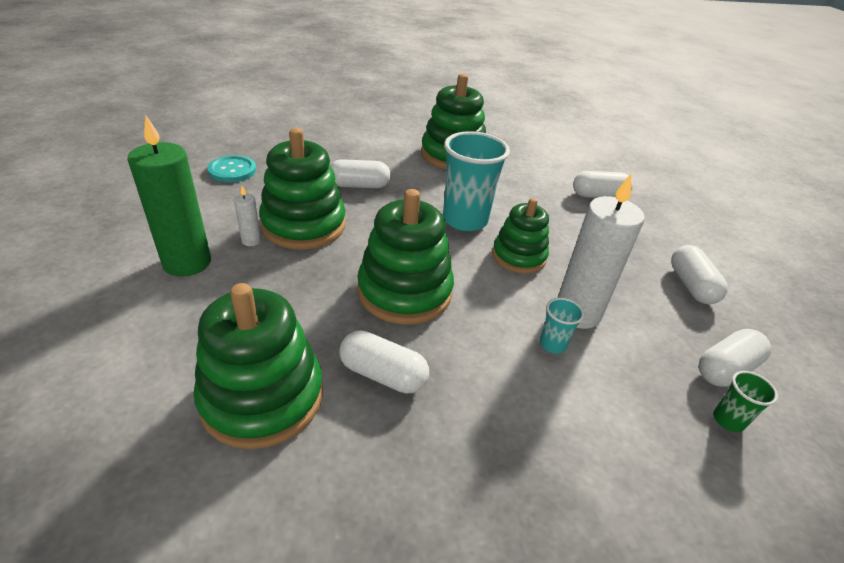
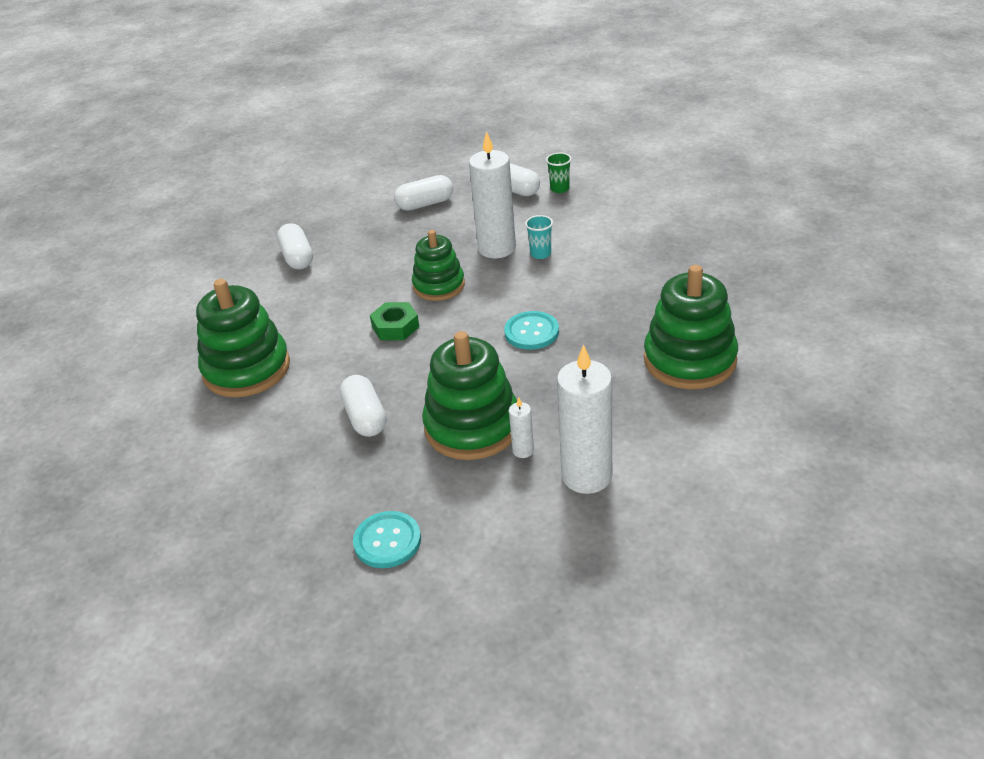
camera: 100 degrees left, 0 degrees up
green candle [127,116,211,277] -> white candle [557,344,612,494]
white capsule [339,331,429,394] -> none
green stacking toy [357,189,454,324] -> turquoise button [504,311,559,350]
turquoise cup [443,131,510,231] -> green nut [370,302,419,340]

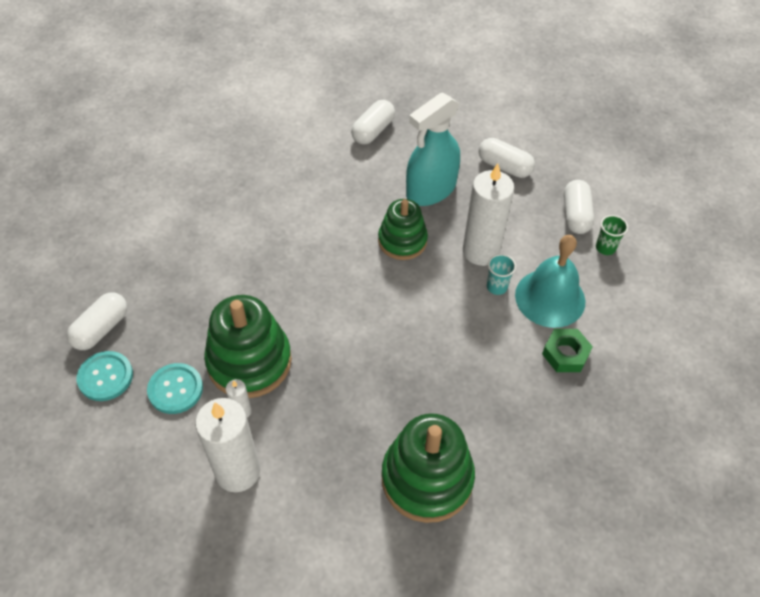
camera: 50 degrees right, 15 degrees up
green stacking toy [196,279,290,397] -> none
white capsule [340,375,386,437] -> white capsule moved to [67,292,127,350]
green nut [370,302,419,340] -> green nut moved to [542,329,593,372]
turquoise button [504,311,559,350] -> turquoise button moved to [147,363,203,414]
none -> turquoise spray bottle [406,93,460,206]
none -> turquoise bell [515,235,585,328]

